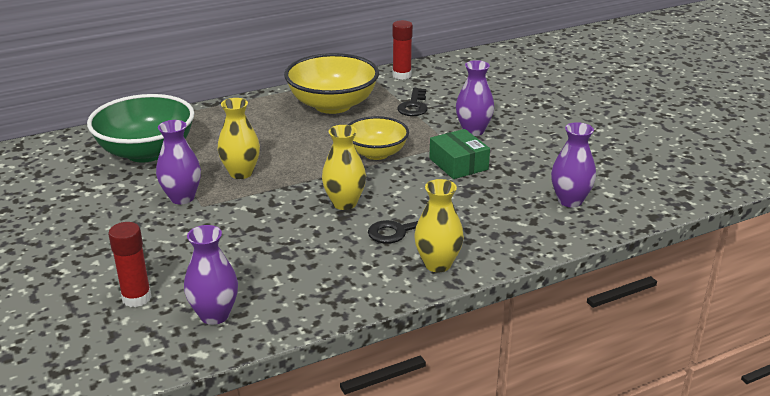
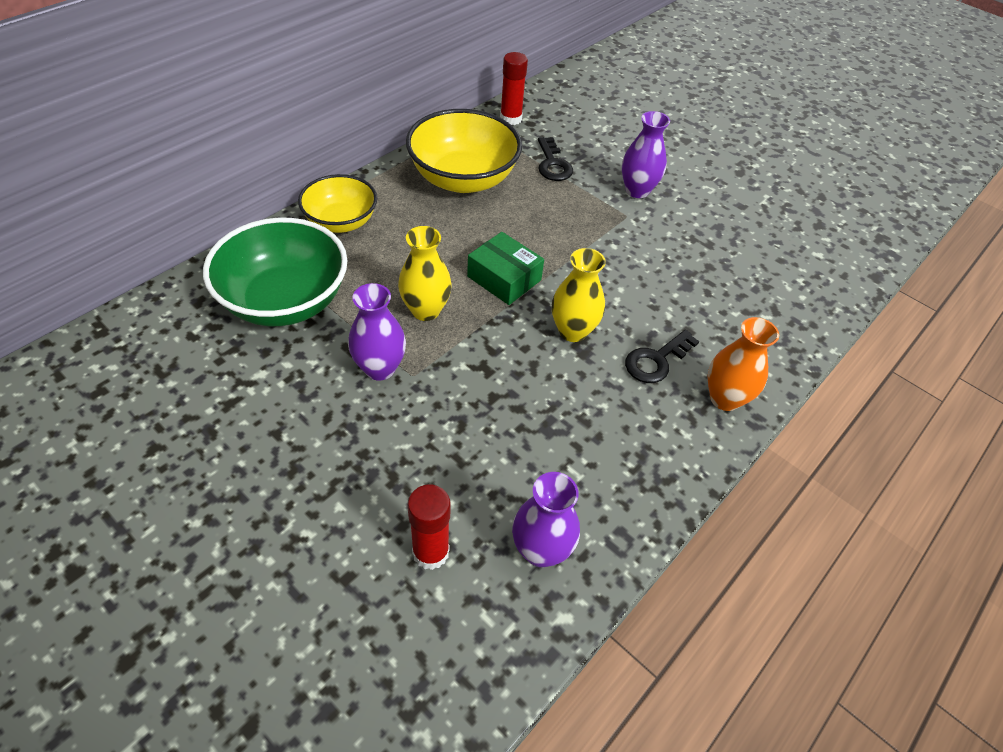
camera: 25 degrees left, 20 degrees up
yellow bowl [348,116,409,160] -> yellow bowl moved to [298,174,377,233]
yellow vase [414,179,464,272] -> orange vase [707,317,779,411]
green box [429,129,490,179] -> green box moved to [467,232,544,305]
purple vase [551,122,596,207] -> none

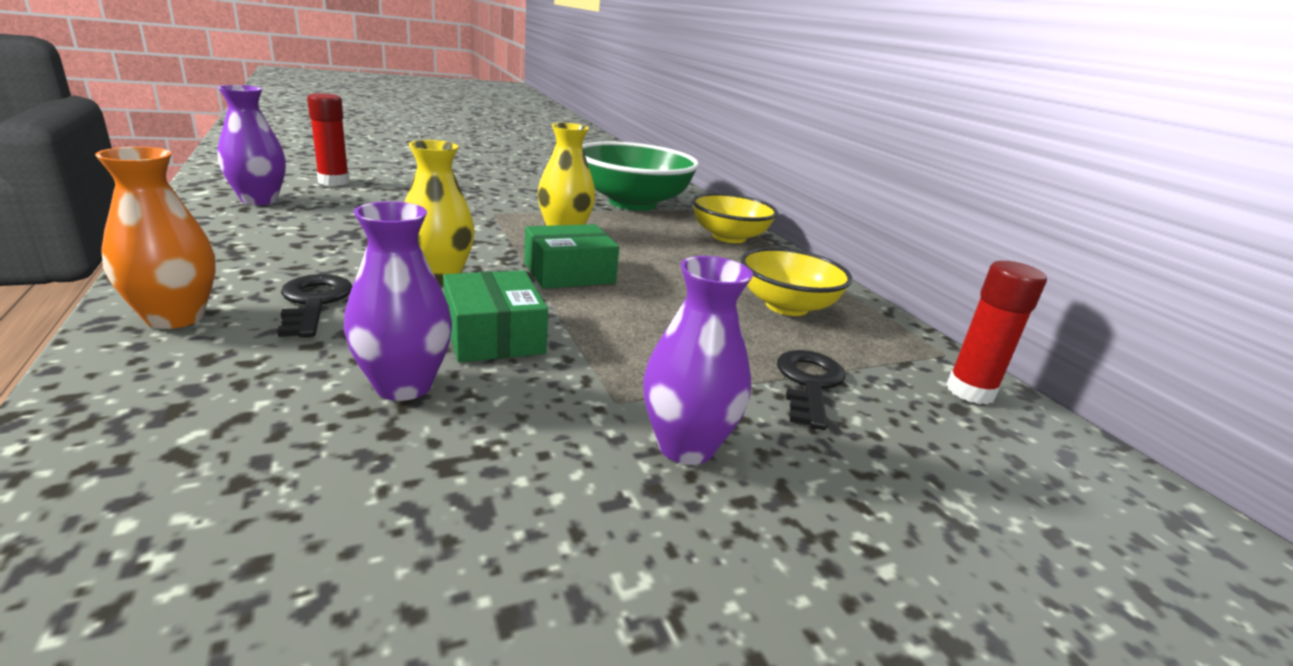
camera: 115 degrees right, 25 degrees down
purple vase [348,283,406,381] -> purple vase moved to [344,201,452,401]
yellow bowl [406,109,522,193] -> yellow bowl [740,247,852,316], size x0.63
black key [538,137,573,181] -> black key turned 90 degrees clockwise [777,350,845,430]
none -> green box [443,270,548,362]

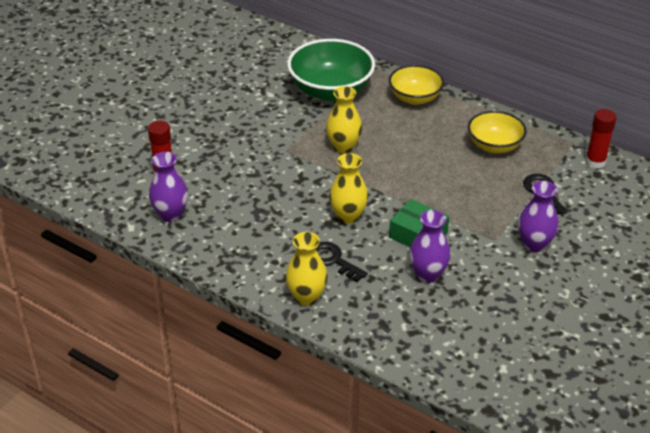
camera: 30 degrees left, 15 degrees up
orange vase [95,147,216,329] -> yellow vase [286,232,328,306]
green box [524,224,619,289] -> none

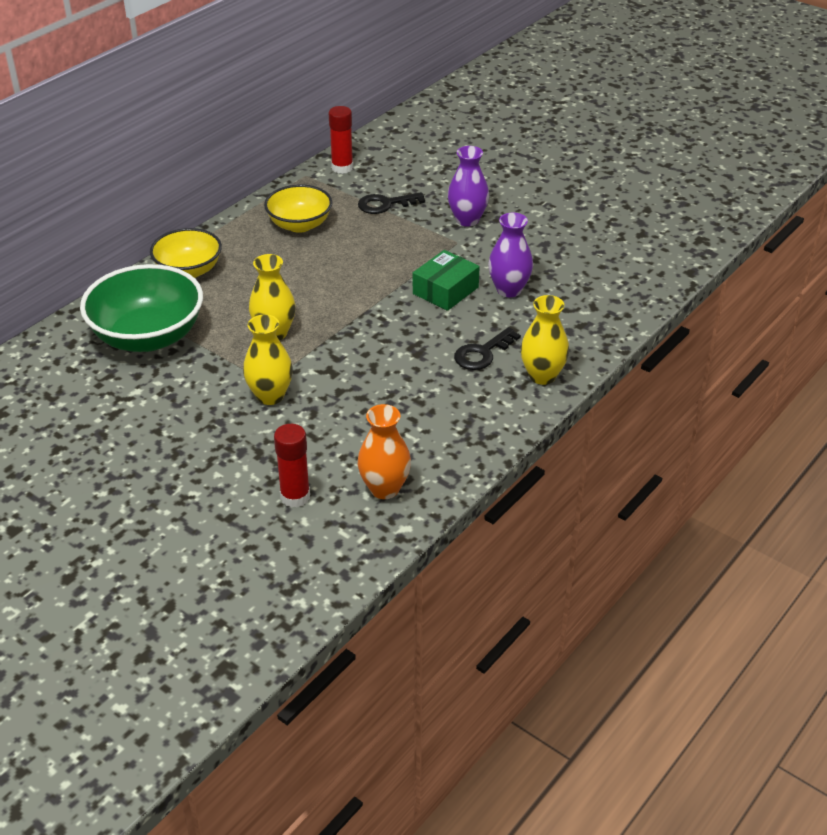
camera: 85 degrees left, 0 degrees up
purple vase [149,152,188,222] -> orange vase [358,404,411,499]
yellow vase [329,153,368,224] -> yellow vase moved to [243,314,293,405]

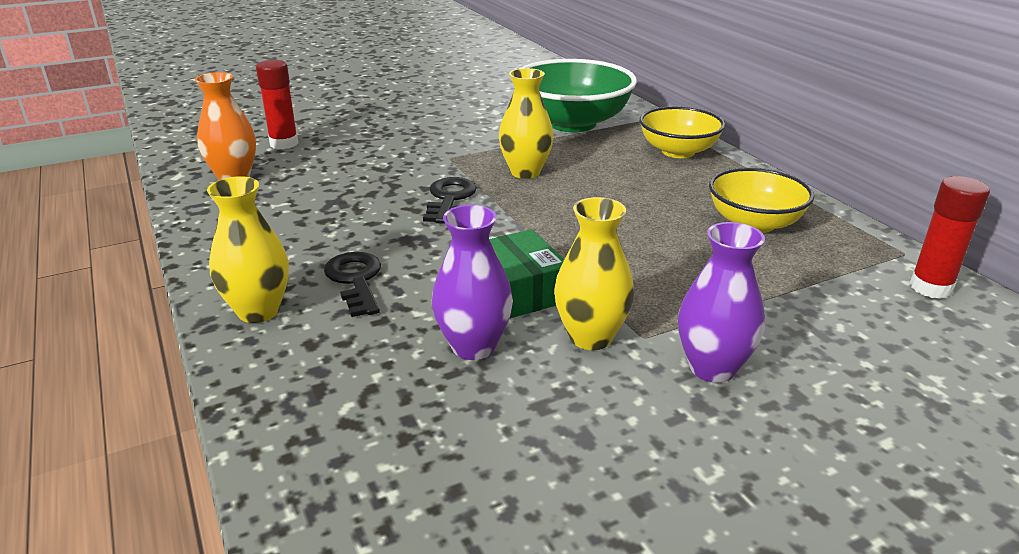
camera: 115 degrees right, 10 degrees down
yellow vase [243,314,293,405] -> yellow vase moved to [554,197,634,350]
black key [358,192,425,214] -> black key moved to [423,177,477,224]

